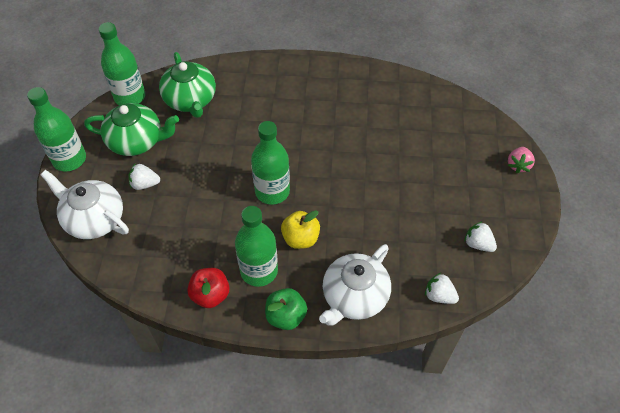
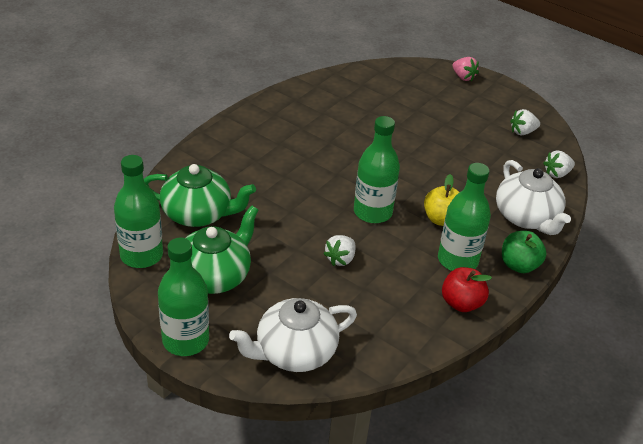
camera: 60 degrees left, 15 degrees down
white strawberry [128,164,160,190] -> white strawberry moved to [323,235,356,266]

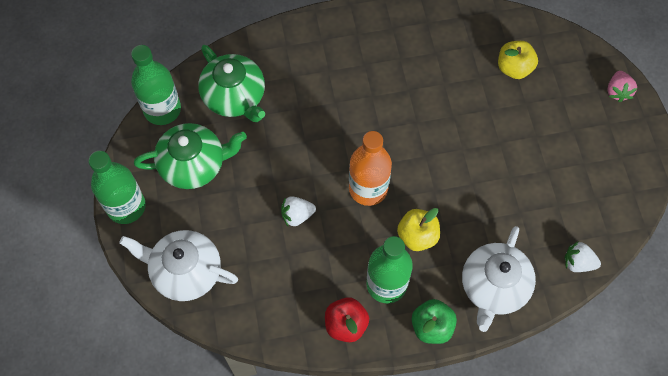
camera: 45 degrees right, 25 degrees up
green bottle [354,116,400,223] -> orange bottle [349,131,392,206]
white strawberry [510,109,540,135] -> none
none -> yellow apple [498,41,538,79]

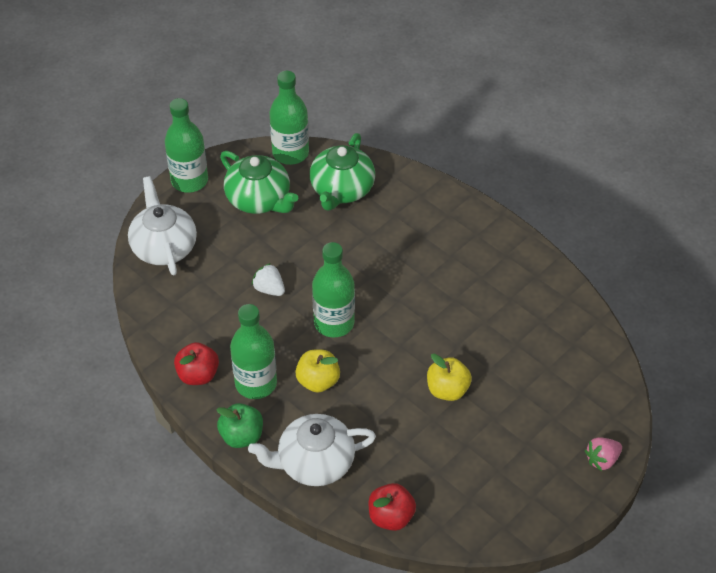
camera: 55 degrees right, 15 degrees down
orange bottle [349,131,392,206] -> green bottle [312,242,355,338]
yellow apple [498,41,538,79] -> yellow apple moved to [427,354,472,401]
white strawberry [564,242,601,272] -> red apple [369,483,416,531]

